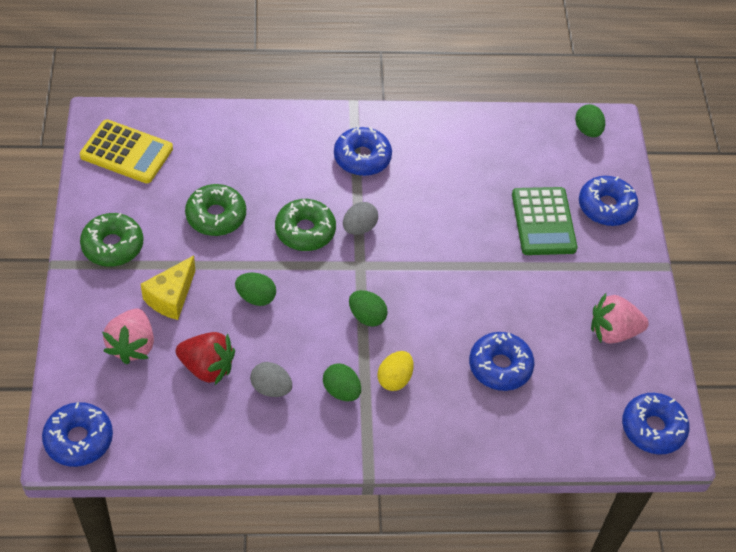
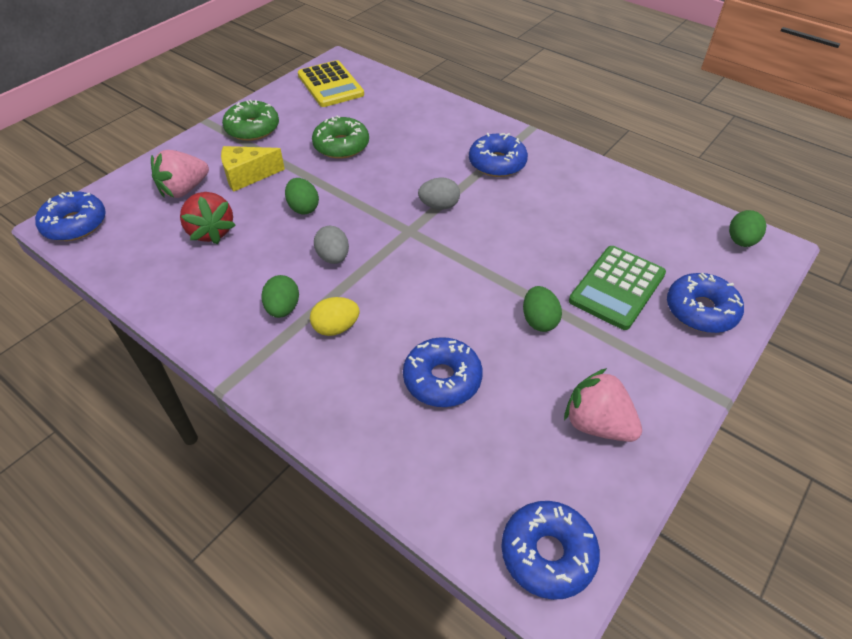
camera: 45 degrees right, 5 degrees down
grey egg [250,362,292,397] -> grey egg moved to [314,226,349,264]
green donut [275,199,336,251] -> none
green egg [349,290,388,327] -> green egg moved to [523,286,562,332]

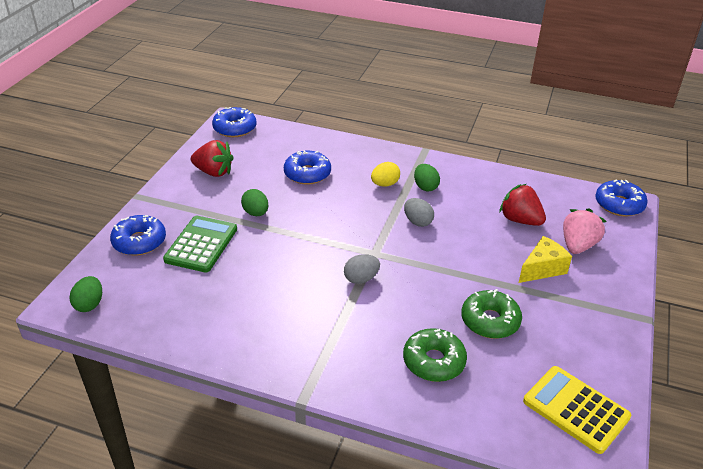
camera: 160 degrees right, 10 degrees down
green donut [222,100,279,141] -> green donut moved to [403,328,467,382]
green egg [285,178,319,214] -> none
blue donut [469,133,528,177] -> none
pink strawberry [564,368,642,442] -> red strawberry [191,140,234,177]

